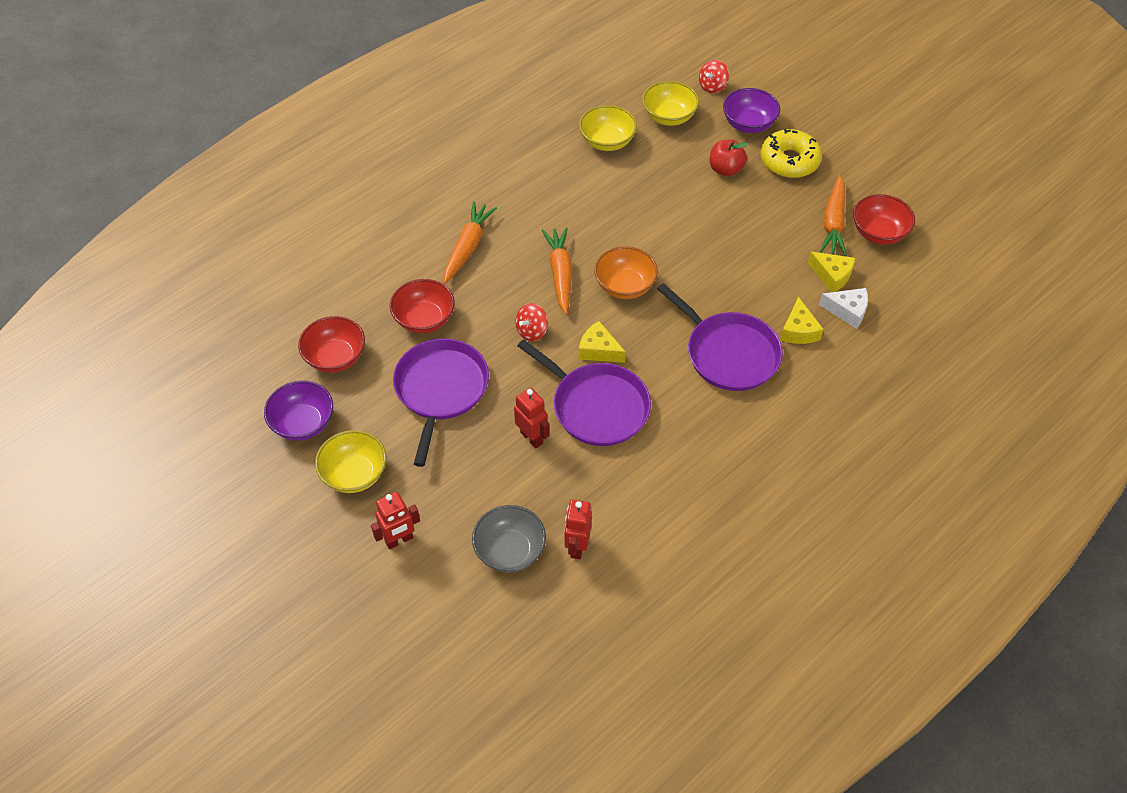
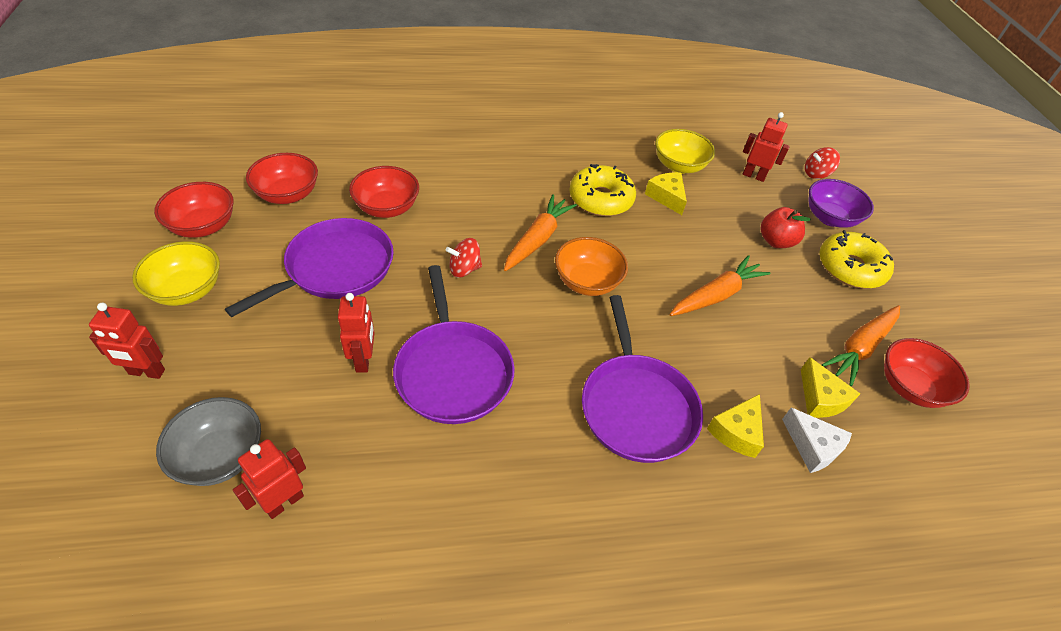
camera: 30 degrees right, 5 degrees down
purple bowl [264,381,333,441] -> red bowl [154,182,234,238]
orange carrot [444,201,497,284] -> orange carrot moved to [670,255,770,316]
yellow cheese [579,321,626,363] -> yellow cheese moved to [645,172,687,215]
yellow bowl [642,81,699,126] -> red robot [743,112,790,182]
none -> yellow donut [569,164,636,216]

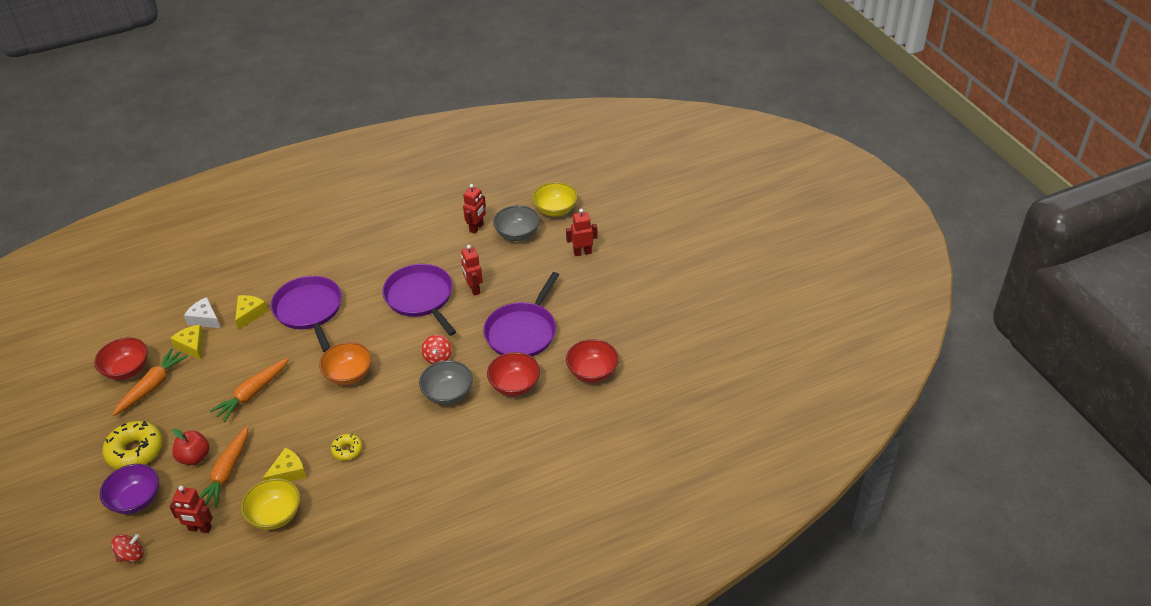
camera: 170 degrees right, 5 degrees down
yellow bowl [132,241,220,306] -> yellow bowl moved to [532,182,578,217]
red bowl [154,182,234,238] -> none
red spinning top [446,238,482,278] -> red spinning top turned 120 degrees clockwise [421,335,452,364]
orange carrot [504,194,577,271] -> orange carrot moved to [199,426,248,508]
yellow donut [569,164,636,216] -> yellow donut [331,434,363,461], size x0.54
yellow cheese [645,172,687,215] -> yellow cheese turned 90 degrees counterclockwise [263,448,307,482]
none -> grey bowl [419,360,473,405]

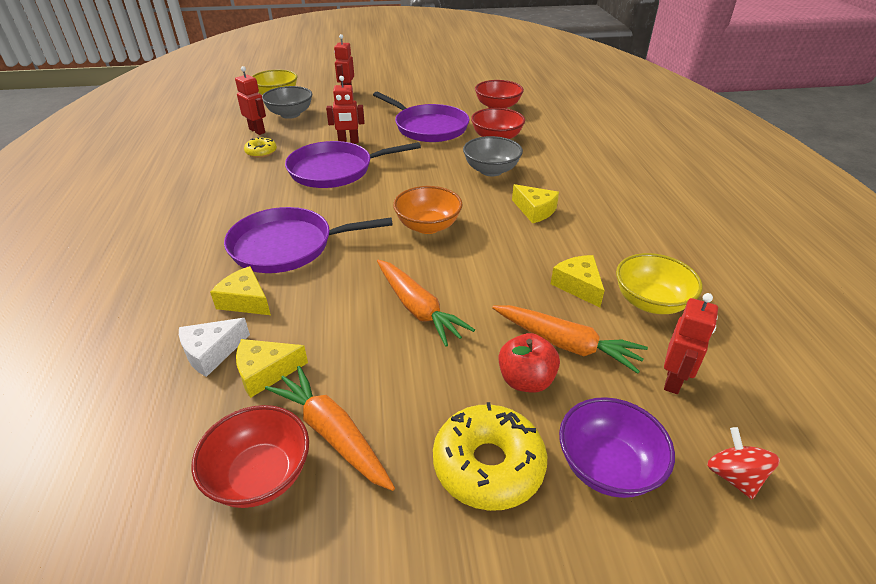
camera: 75 degrees left, 5 degrees down
yellow donut [331,434,363,461] -> yellow donut moved to [244,137,277,158]
red spinning top [421,335,452,364] -> none
none -> yellow cheese [512,184,559,223]

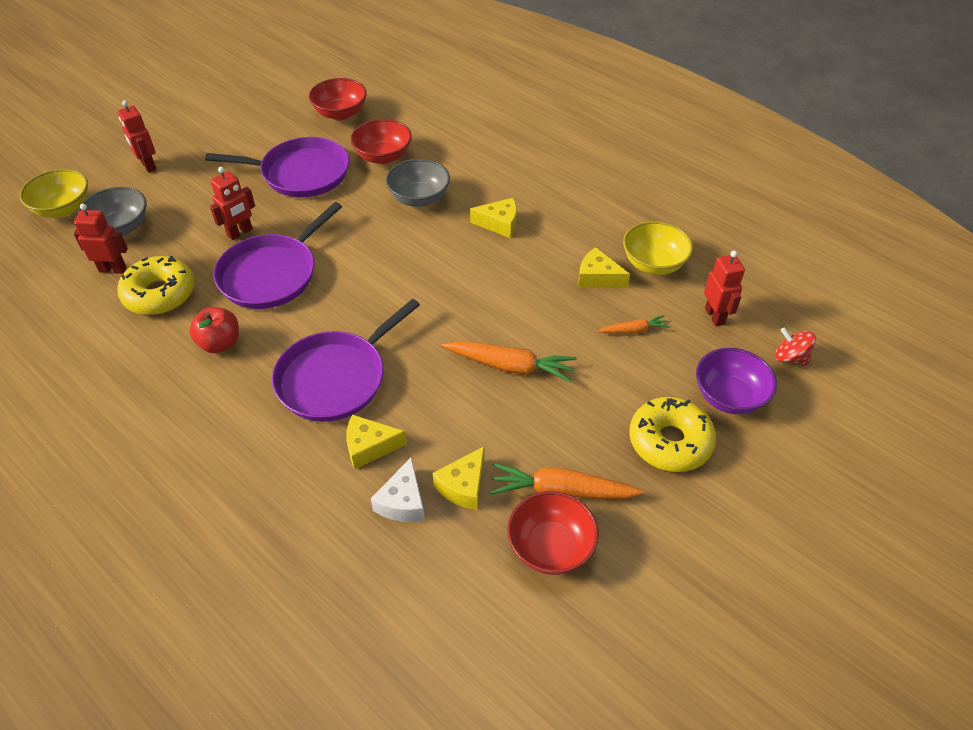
camera: 40 degrees left, 10 degrees up
yellow donut [244,137,277,158] -> yellow donut [117,256,195,315], size x1.84
orange bowl [393,186,462,234] -> none
orange carrot [492,305,648,374] -> orange carrot [598,315,670,334], size x0.55
red apple [498,333,560,392] -> red apple moved to [189,307,239,353]

